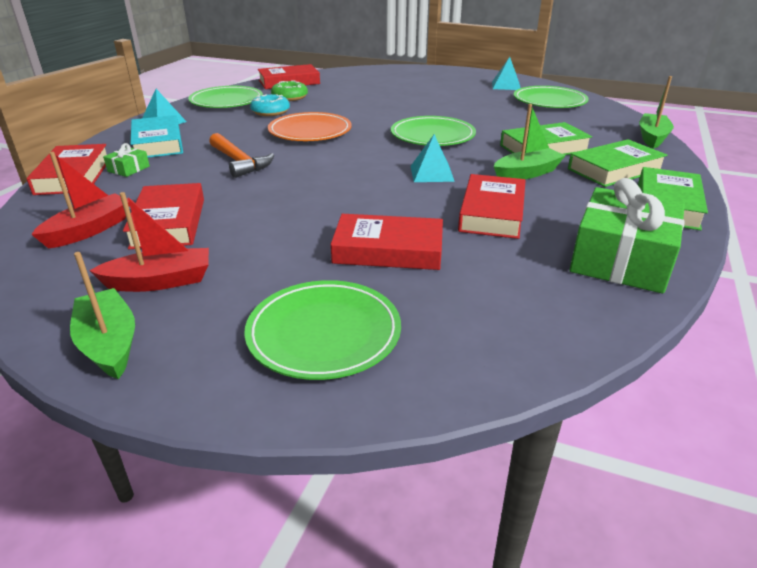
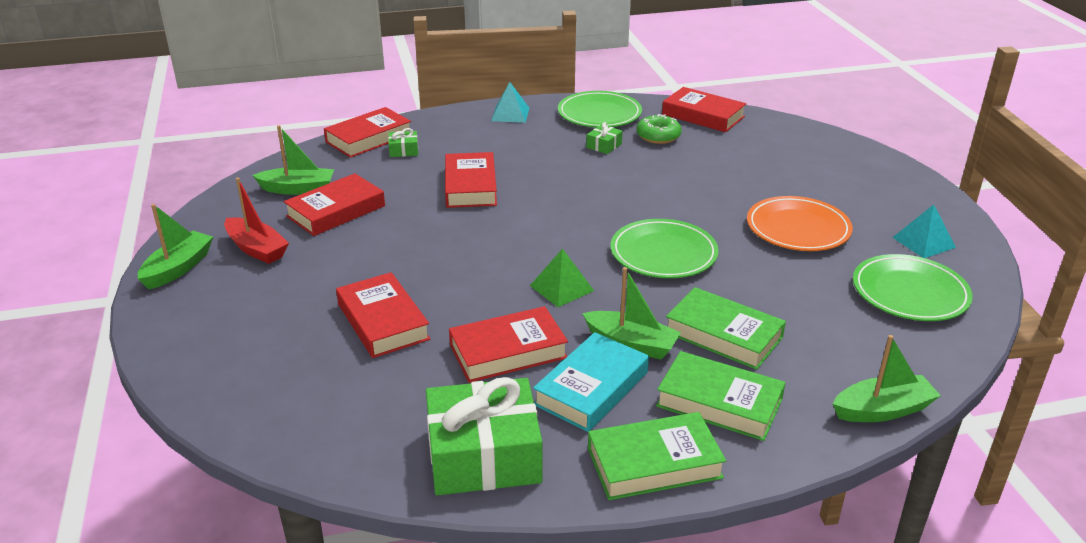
camera: 55 degrees right, 0 degrees up
red boat [31,152,130,249] -> green boat [252,125,334,195]
turquoise book [130,115,183,158] -> turquoise book moved to [533,332,649,432]
orange hammer [209,133,274,178] -> red book [445,152,497,208]
green plate [244,280,401,380] -> none
turquoise donut [250,94,290,116] -> green gift [586,122,623,154]
orange plate [268,112,352,141] -> orange plate moved to [747,196,853,251]
turquoise pyramid [410,134,455,182] -> green pyramid [530,248,594,307]

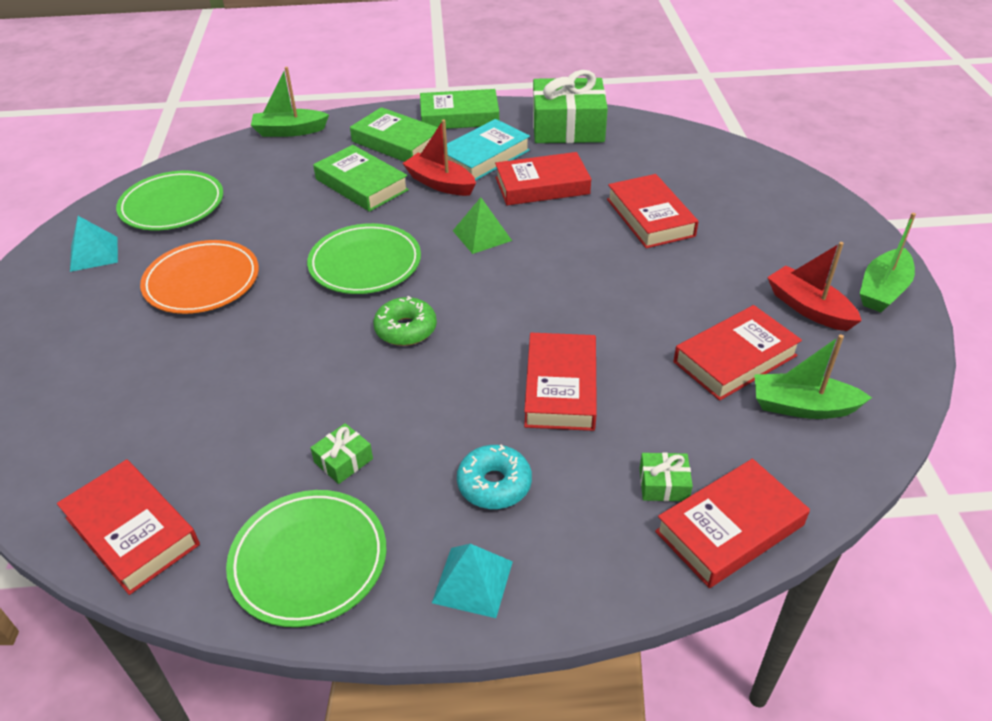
camera: 170 degrees left, 10 degrees up
green boat [582,267,681,360] -> red boat [402,119,476,196]
green donut [636,114,682,144] -> green donut moved to [373,296,437,346]
none -> turquoise donut [457,445,532,509]

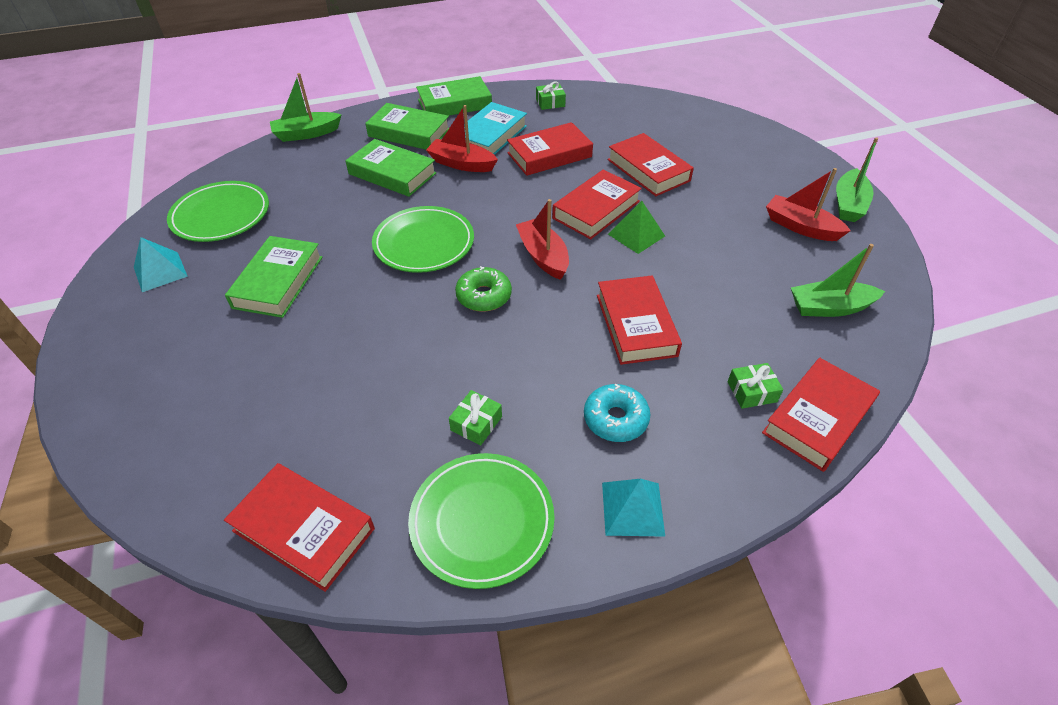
camera: 15 degrees left, 5 degrees up
orange plate [140,240,259,314] -> green book [225,236,323,318]
green pyramid [453,197,512,254] -> green pyramid moved to [608,201,665,254]
green gift [533,70,608,143] -> green gift [536,81,566,110], size x0.42
red book [673,305,802,401] -> red book moved to [552,170,642,239]
none -> red boat [516,199,569,280]

